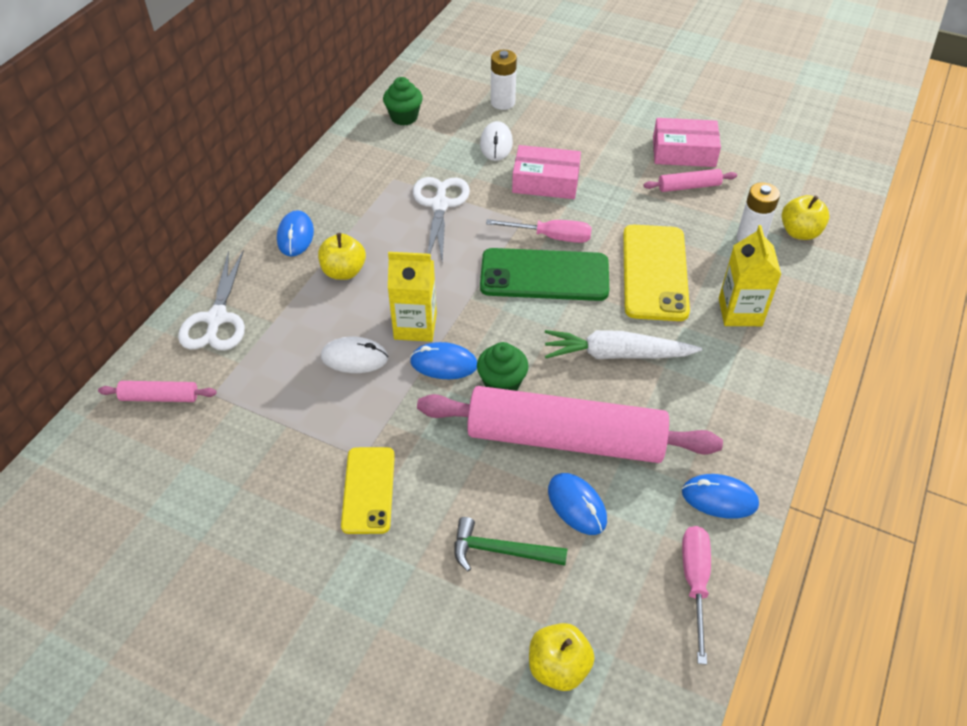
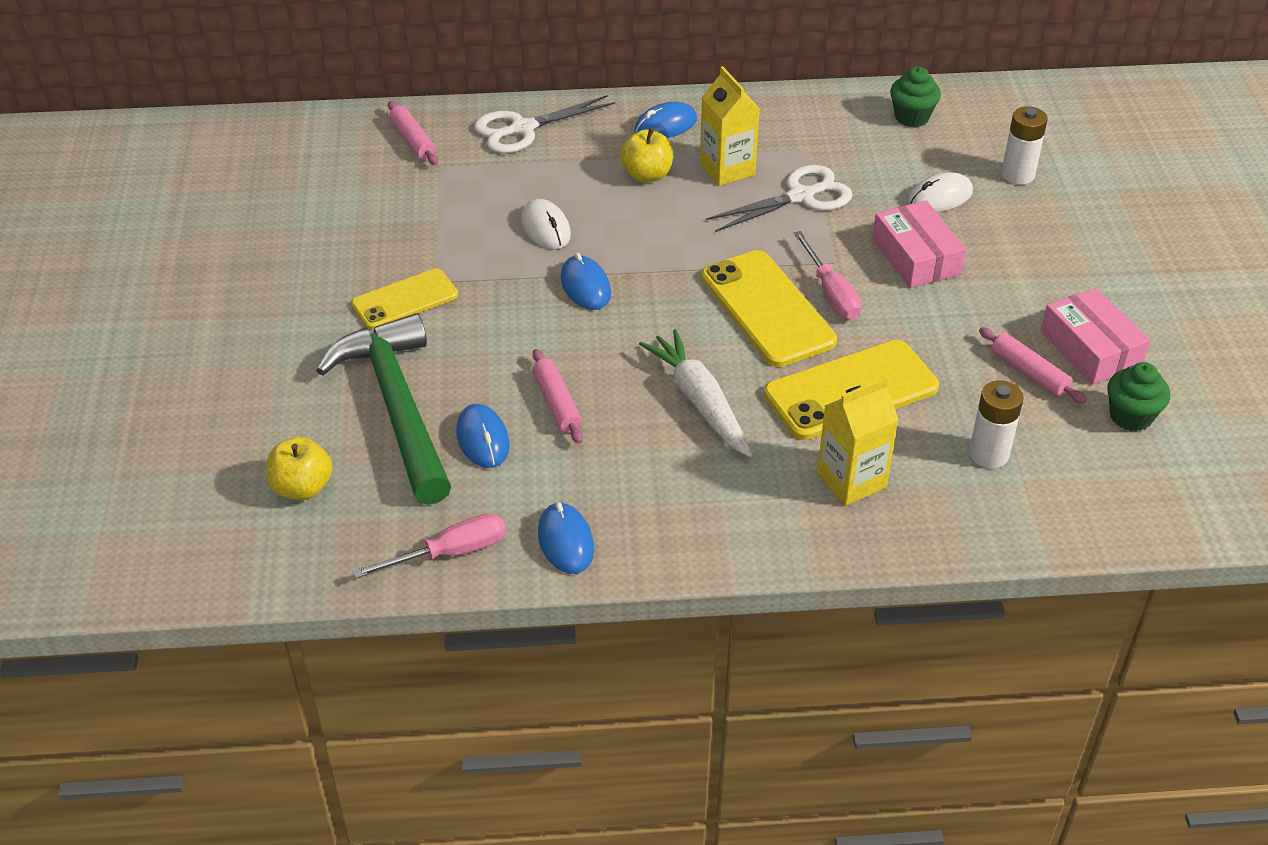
camera: 60 degrees right, 5 degrees down
yellow carton [388,252,437,342] -> yellow carton moved to [700,66,760,186]
pink rolling pin [417,386,723,463] -> pink rolling pin [533,349,583,444], size x0.40
green hammer [454,517,567,572] -> green hammer [316,313,451,505], size x2.04
green cupcake [477,342,529,391] -> green cupcake moved to [1107,362,1170,431]
green phone [480,248,609,301] -> yellow phone [701,250,837,367]
blue mouse [548,473,607,535] -> blue mouse turned 45 degrees counterclockwise [456,404,510,468]
yellow apple [782,195,830,240] -> none

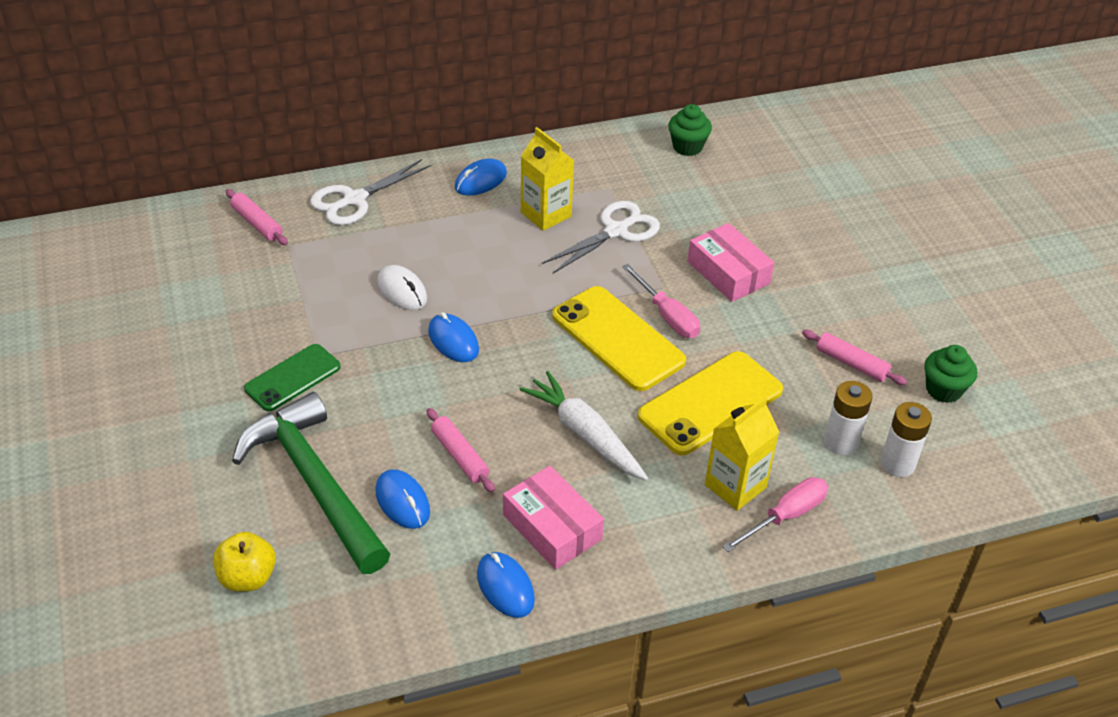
camera: 15 degrees left, 0 degrees up
yellow phone [351,268,458,329] -> green phone [244,344,341,411]
pink screwdriver [353,513,506,578] -> pink screwdriver moved to [722,477,828,552]
yellow apple [620,128,674,182] -> none
white mouse [908,172,973,212] -> none
white battery [1001,106,1048,184] -> white battery moved to [880,402,932,477]
pink box [1041,288,1150,384] -> pink box moved to [503,466,604,570]

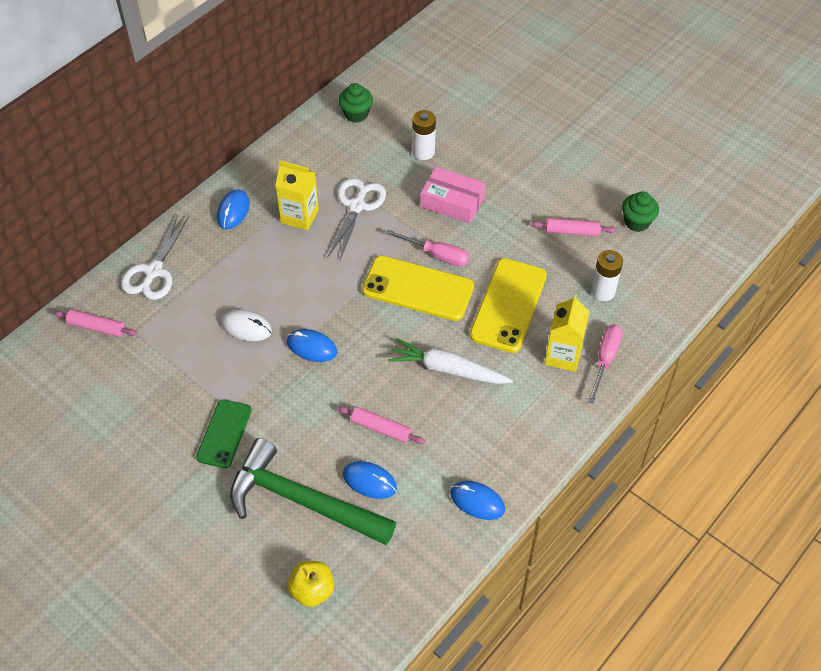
camera: 30 degrees left, 10 degrees up
pink box [503,466,604,570] -> none
white battery [880,402,932,477] -> white battery moved to [412,110,436,160]

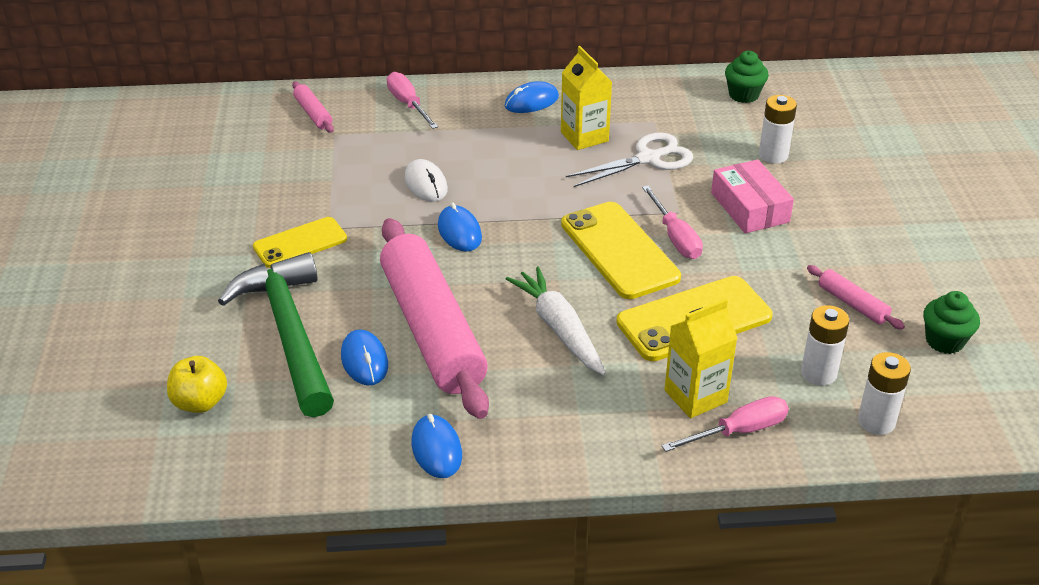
camera: 45 degrees right, 15 degrees down
white scissors [121,214,189,300] -> pink screwdriver [387,72,438,129]
green phone [196,399,252,468] -> yellow phone [253,217,347,268]
pink rolling pin [338,406,425,444] -> pink rolling pin [380,218,489,419], size x2.47
none -> white battery [858,352,911,435]

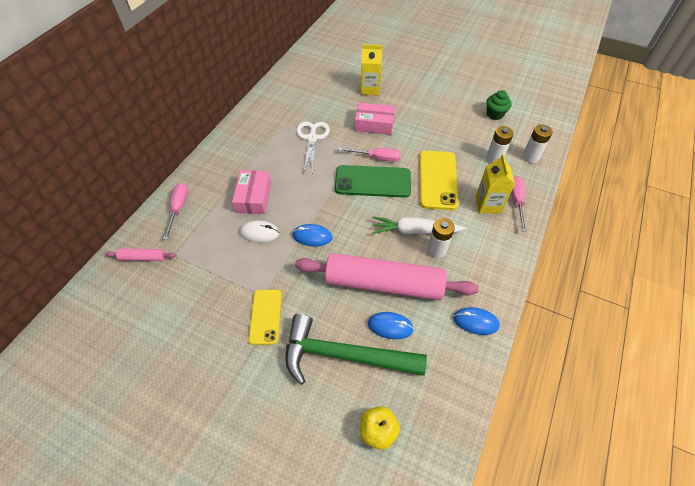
camera: 60 degrees left, 15 degrees up
pink screwdriver [387,72,438,129] -> pink screwdriver turned 90 degrees clockwise [163,183,188,240]
blue mouse [505,81,559,113] -> none
yellow carton [561,46,612,150] -> yellow carton moved to [361,44,383,96]
yellow phone [561,202,681,299] -> green phone [335,165,411,198]
green cupcake [725,51,769,103] -> none
white battery [759,95,797,164] -> white battery moved to [427,218,455,258]
pink rolling pin [807,265,905,329] -> none
none -> pink box [232,170,271,214]

